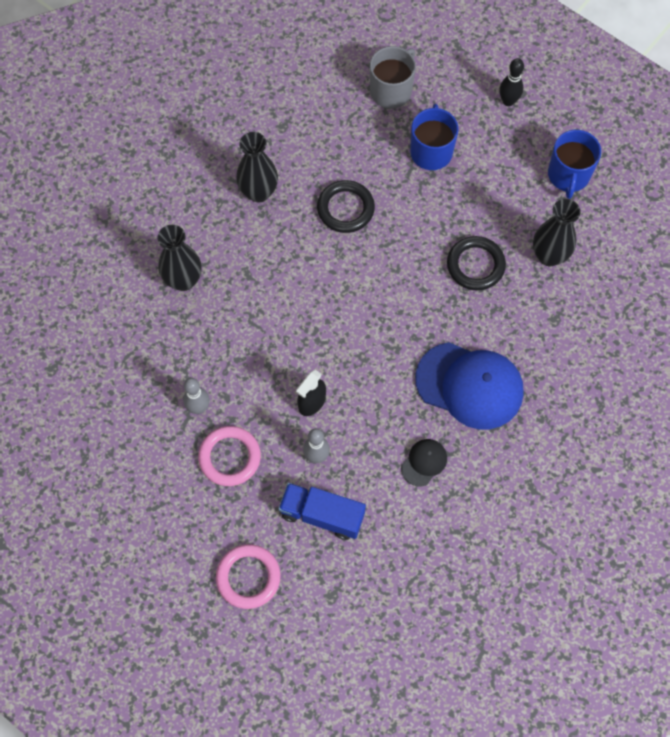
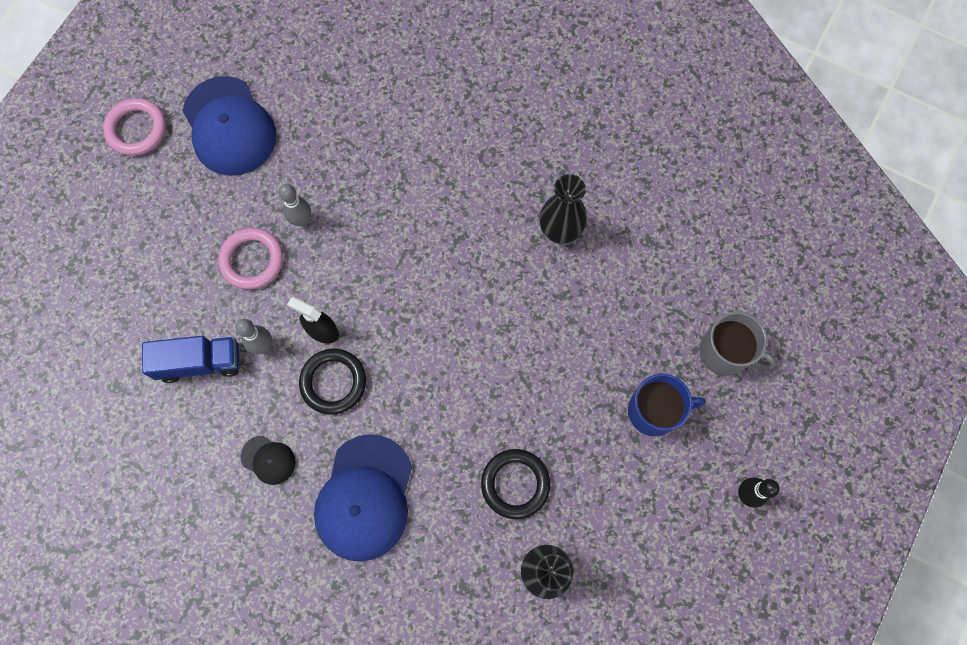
camera: 80 degrees right, 5 degrees up
black vase [157,225,202,291] -> none
pink ring [216,544,281,609] -> pink ring moved to [103,98,166,156]
blue truck [279,483,366,540] -> blue truck turned 75 degrees clockwise [142,336,240,383]
black ring [317,180,375,233] -> black ring moved to [299,349,366,415]
blue mug [548,130,601,199] -> none
none -> blue cap [182,76,276,176]

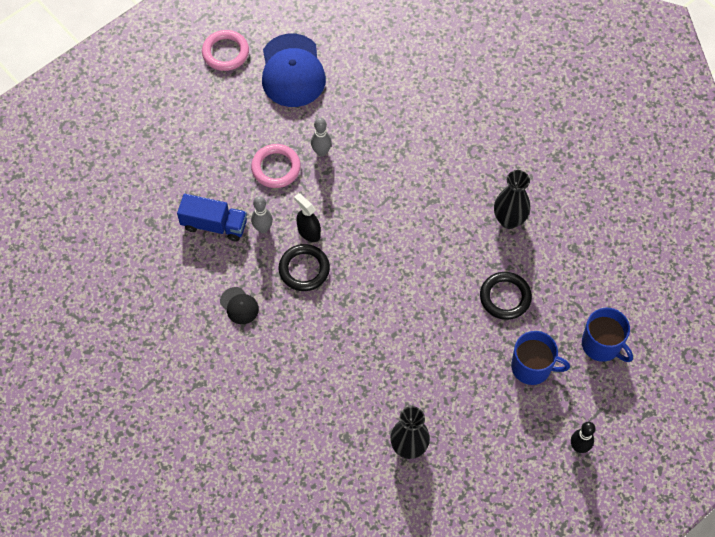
camera: 20 degrees right, 10 degrees down
blue cap [314,434,412,562] -> none
black ring [481,449,551,519] -> black ring moved to [480,272,532,320]
grey mug [699,312,776,376] -> blue mug [582,308,633,362]

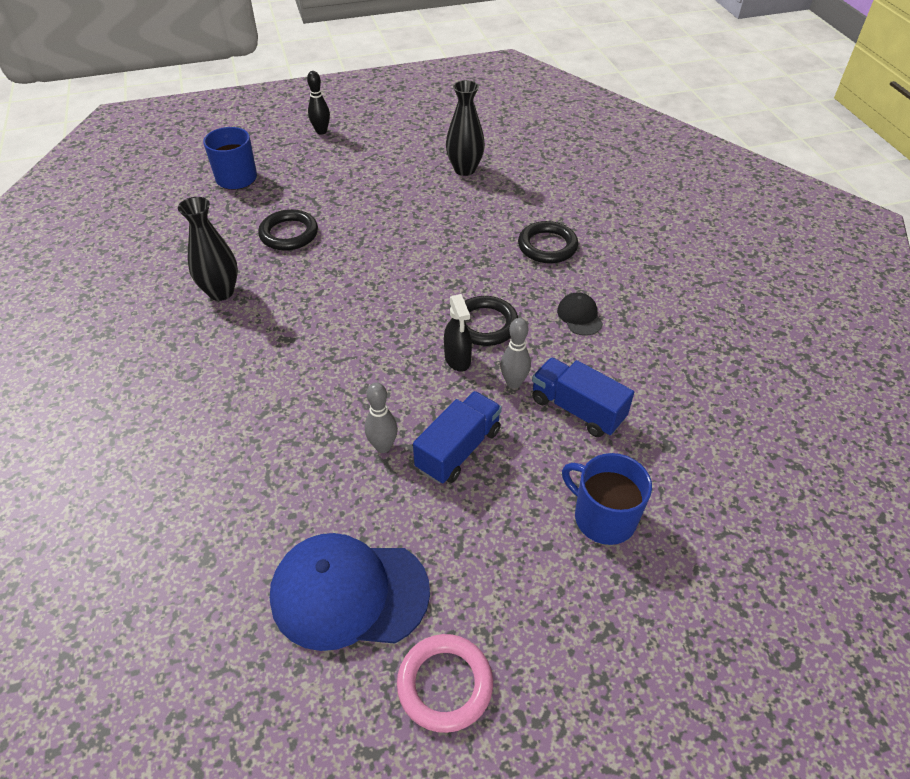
camera: 155 degrees left, 15 degrees down
pink ring [251,144,301,188] -> blue truck [413,391,502,484]
blue cap [262,34,326,107] -> blue cap turned 105 degrees counterclockwise [270,533,430,651]
blue mug [511,331,570,385] -> blue mug moved to [562,453,652,545]
none -> black ring [518,221,578,263]

